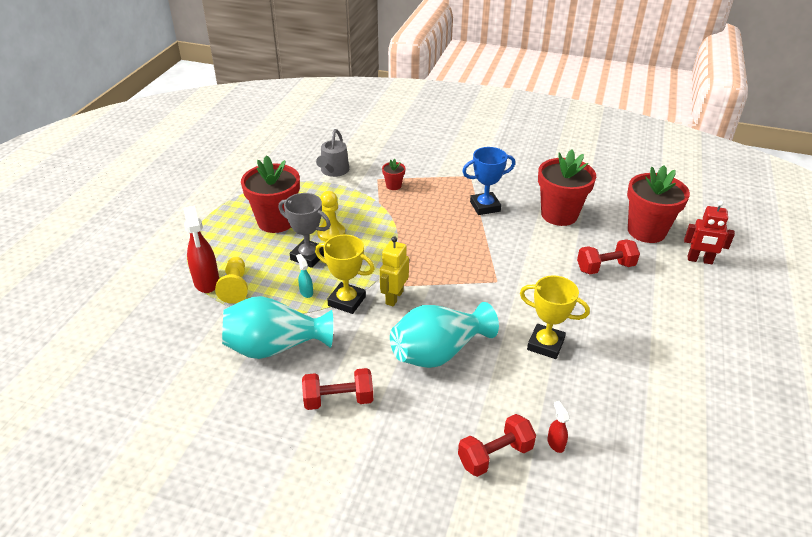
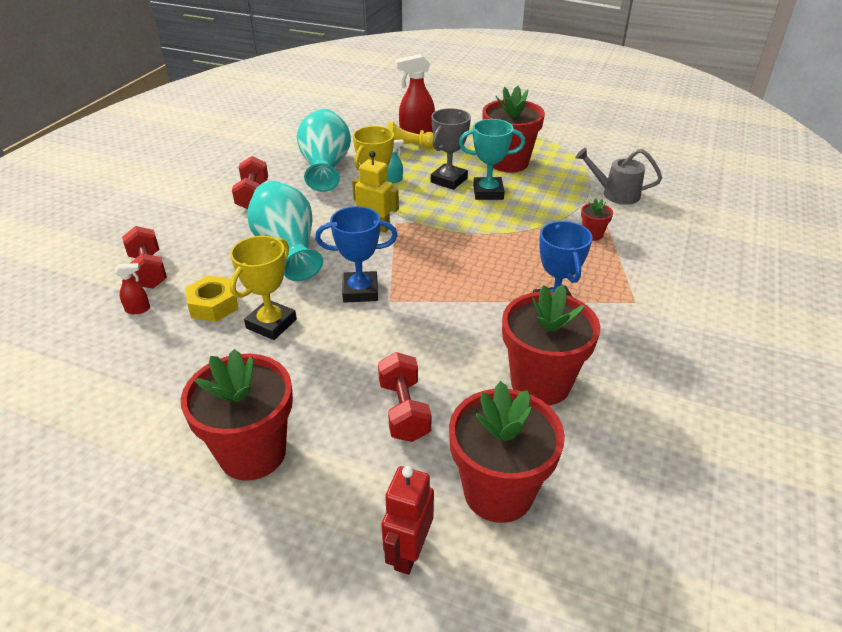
camera: 95 degrees right, 0 degrees up
yellow pawn [317,191,345,242] -> turquoise trophy [459,119,525,200]
none -> red flower pot [181,349,293,481]
none -> yellow nut [186,275,238,322]
none -> blue trophy [315,206,398,303]

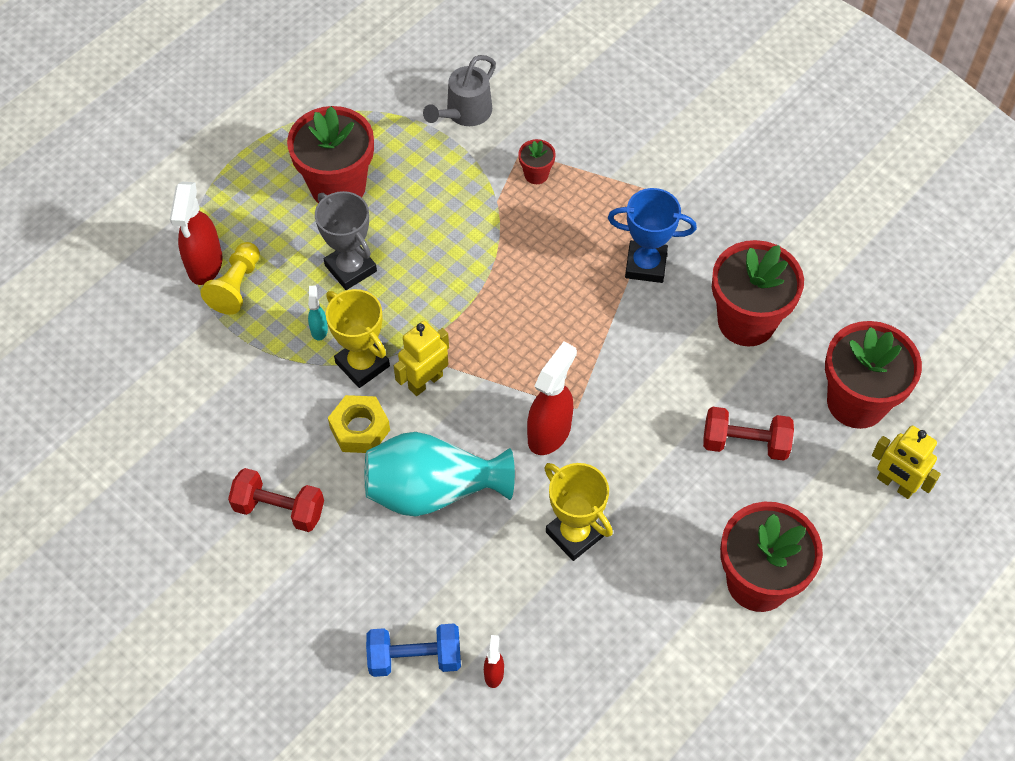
camera: 70 degrees left, 20 degrees up
red dumbbell [122,226,167,289] -> blue dumbbell [366,624,461,677]
yellow nut [186,275,238,322] -> yellow nut moved to [328,395,390,453]
turquoise vase [297,109,351,192] -> none
blue trophy [315,206,398,303] -> red spray bottle [527,342,577,455]
red robot [381,466,434,575] -> yellow robot [872,426,941,499]
turquoise trophy [459,119,525,200] -> none

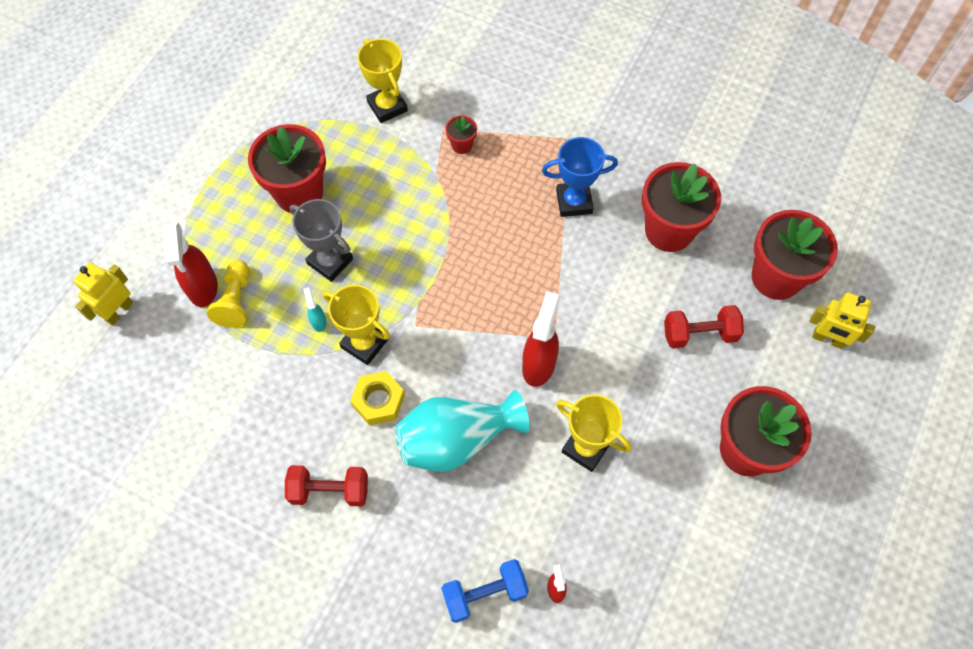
camera: 15 degrees left, 5 degrees up
yellow robot [394,321,449,396] -> yellow robot moved to [73,263,133,325]
grey watering can [423,55,496,126] -> yellow trophy [357,39,408,123]

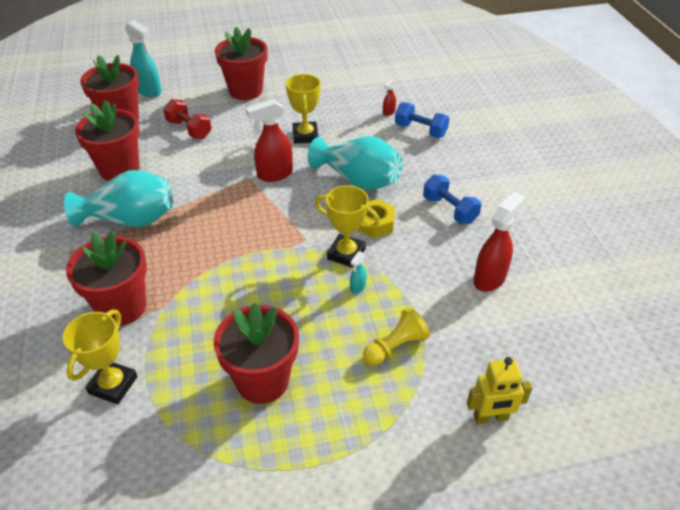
camera: 130 degrees left, 20 degrees down
red spray bottle [162,222,218,307] -> red spray bottle moved to [473,192,525,292]
red dumbbell [285,465,368,506] -> blue dumbbell [423,174,482,224]
grey trophy [290,199,353,282] -> none
yellow trophy [323,285,390,365] -> yellow trophy turned 60 degrees counterclockwise [315,185,380,268]
red flower pot [446,115,477,154] -> red flower pot [66,232,147,326], size x2.26
blue trophy [542,137,618,217] -> turquoise vase [64,170,173,227]
yellow robot [810,292,875,349] -> turquoise spray bottle [125,20,162,97]

